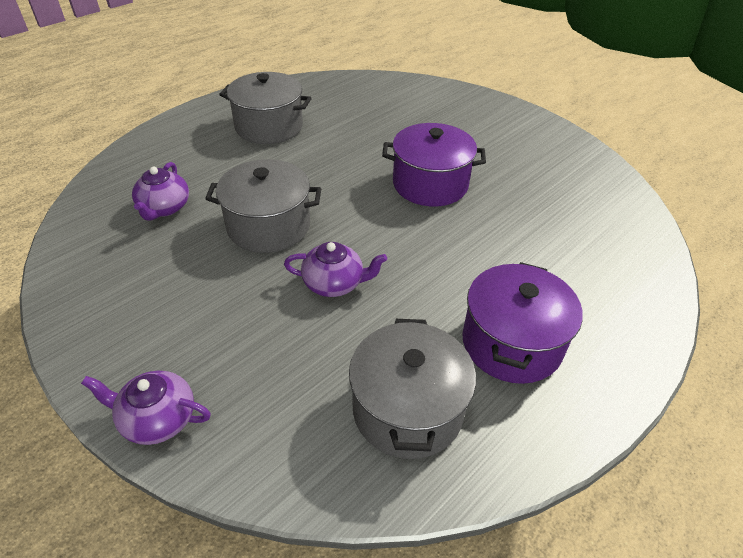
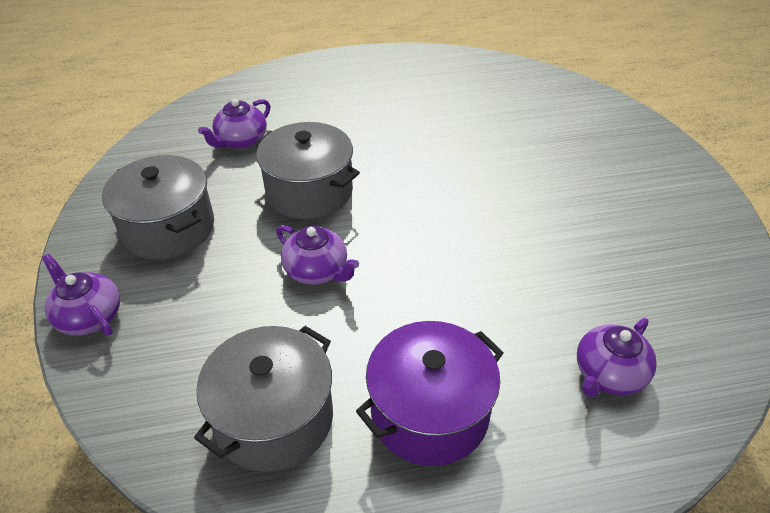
camera: 35 degrees right, 0 degrees up
grey pot [219,72,312,144] -> grey pot moved to [102,155,214,260]
purple pot [382,123,486,206] -> none
none -> purple teapot [577,318,657,397]

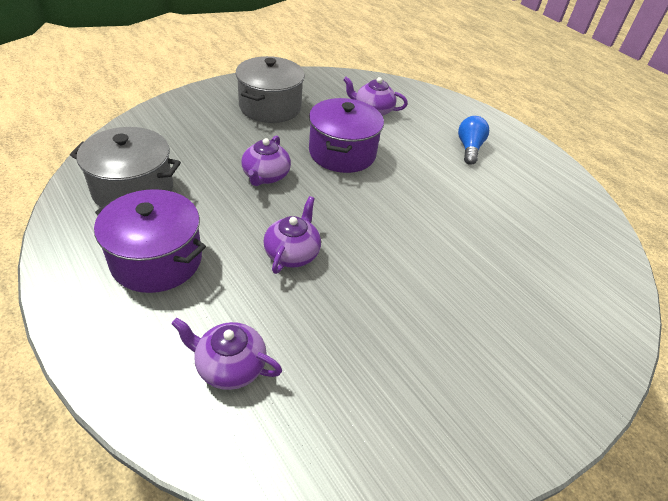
camera: 60 degrees right, 0 degrees up
purple teapot [42,254,120,336] -> purple teapot moved to [263,196,321,274]
grey pot [254,122,360,219] -> purple pot [309,98,384,173]
none -> blue light bulb [458,116,489,165]

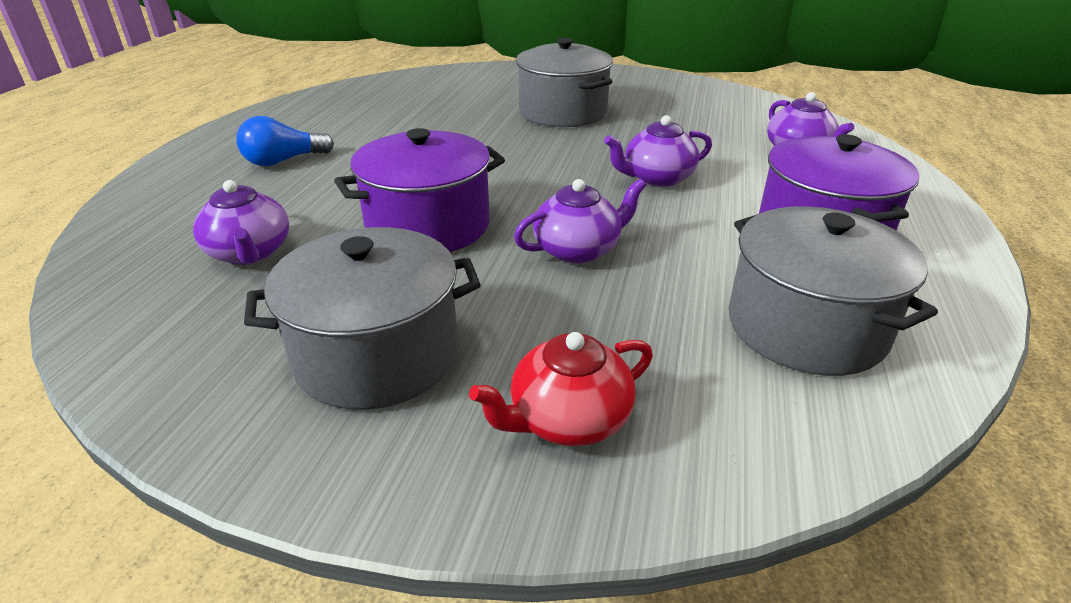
camera: 125 degrees left, 10 degrees down
none -> red teapot [469,332,653,446]
none -> grey pot [516,38,613,127]

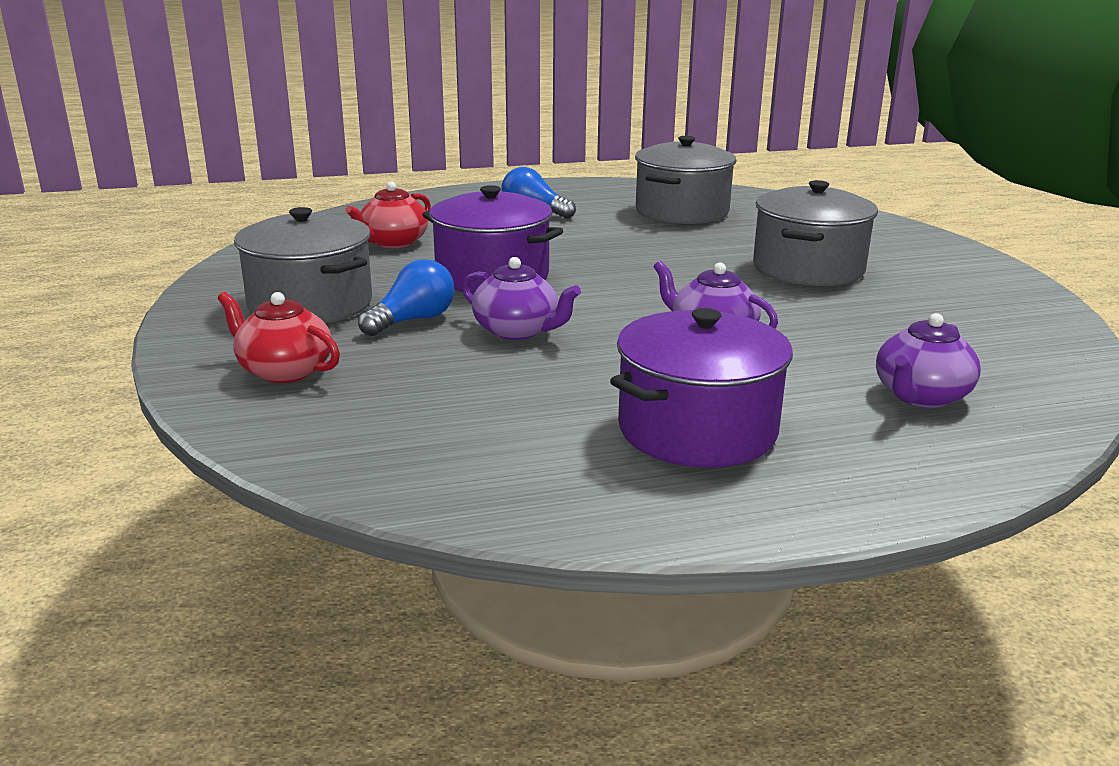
camera: 60 degrees right, 10 degrees down
purple teapot [193,180,289,265] -> red teapot [345,182,431,248]
grey pot [728,206,938,376] -> grey pot moved to [635,136,737,224]
none -> blue light bulb [358,259,455,336]

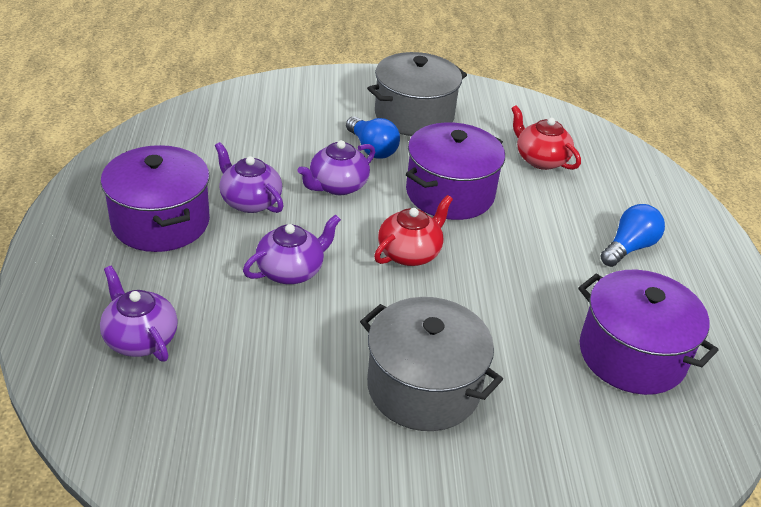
camera: 100 degrees right, 15 degrees up
red teapot [218,292,340,383] -> red teapot moved to [374,195,453,266]
grey pot [635,136,737,224] -> purple pot [578,270,719,395]
none -> purple teapot [215,142,284,213]

